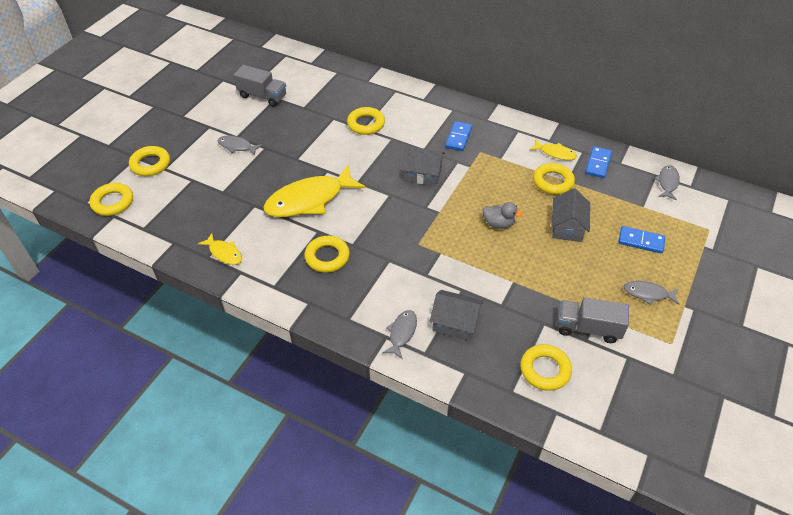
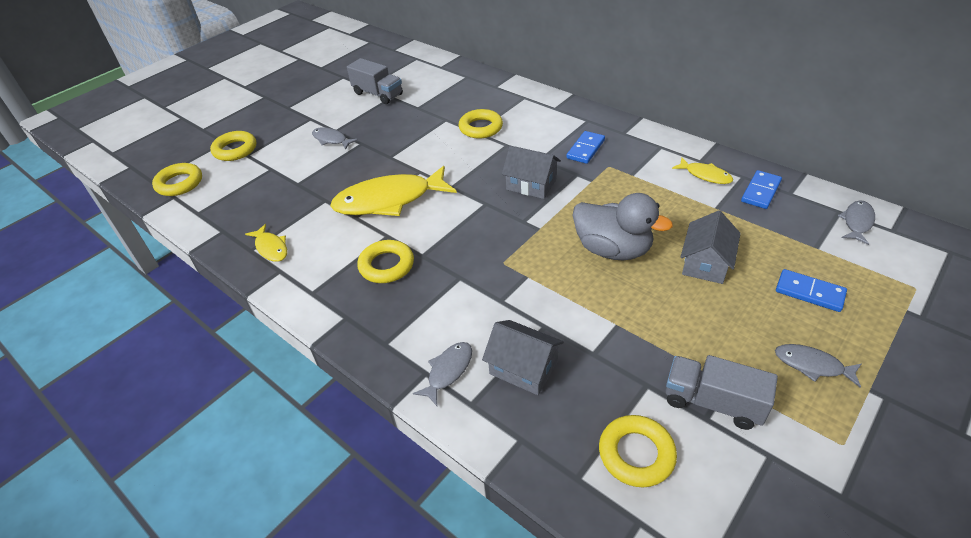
camera: 15 degrees right, 5 degrees down
grey duck [483,202,523,229] -> grey duck [573,193,673,260], size x1.86
yellow ring [533,163,575,195] -> none

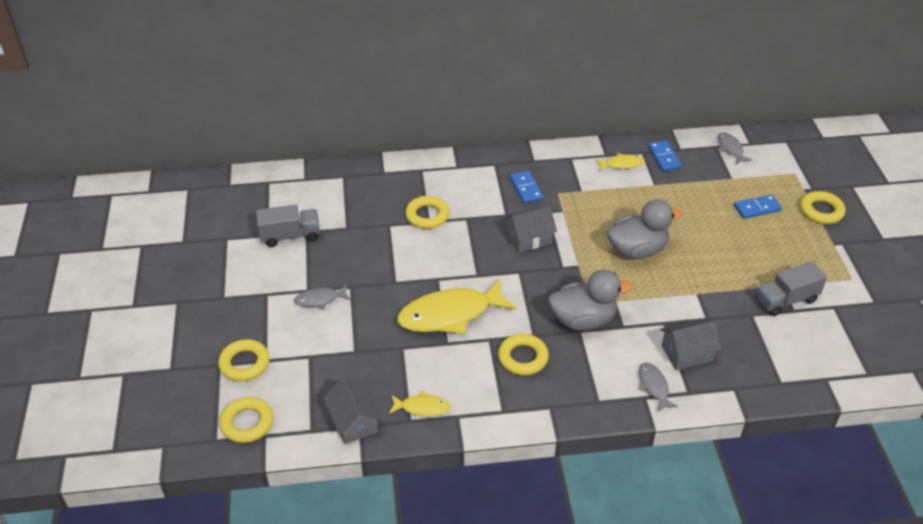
camera: 50 degrees left, 0 degrees up
yellow fish [330,166,457,216] -> yellow fish turned 45 degrees clockwise [397,279,516,334]
yellow ring [599,415,677,487] -> yellow ring moved to [800,191,845,224]
grey house [681,210,741,284] -> grey house moved to [323,378,382,444]
grey fish [775,344,861,388] -> none
none -> grey duck [548,270,633,331]

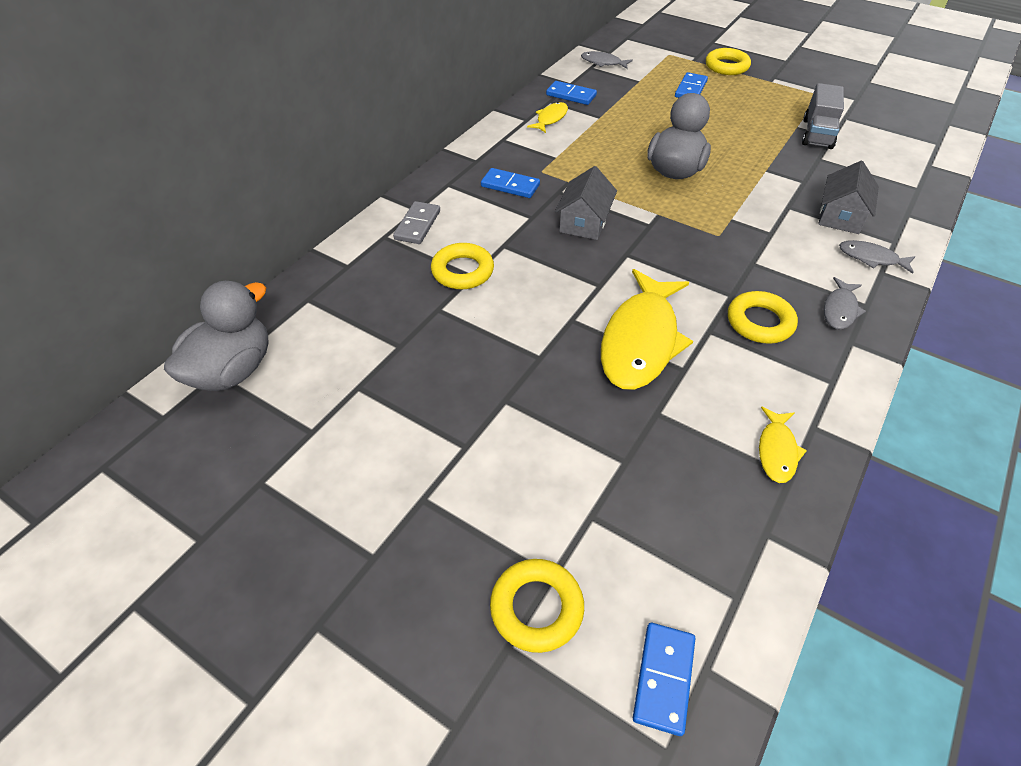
camera: 50 degrees left, 5 degrees up
yellow ring [219,397,273,443] -> blue domino [633,623,695,736]
grey truck [256,205,320,247] -> none
grey fish [294,285,351,309] -> grey fish moved to [824,277,866,329]
grey house [323,378,382,444] -> none
yellow fish [389,391,451,416] -> yellow fish turned 150 degrees clockwise [759,406,807,483]
grey duck [548,270,633,331] -> grey duck moved to [164,281,268,391]
none -> grey domino [393,201,440,244]

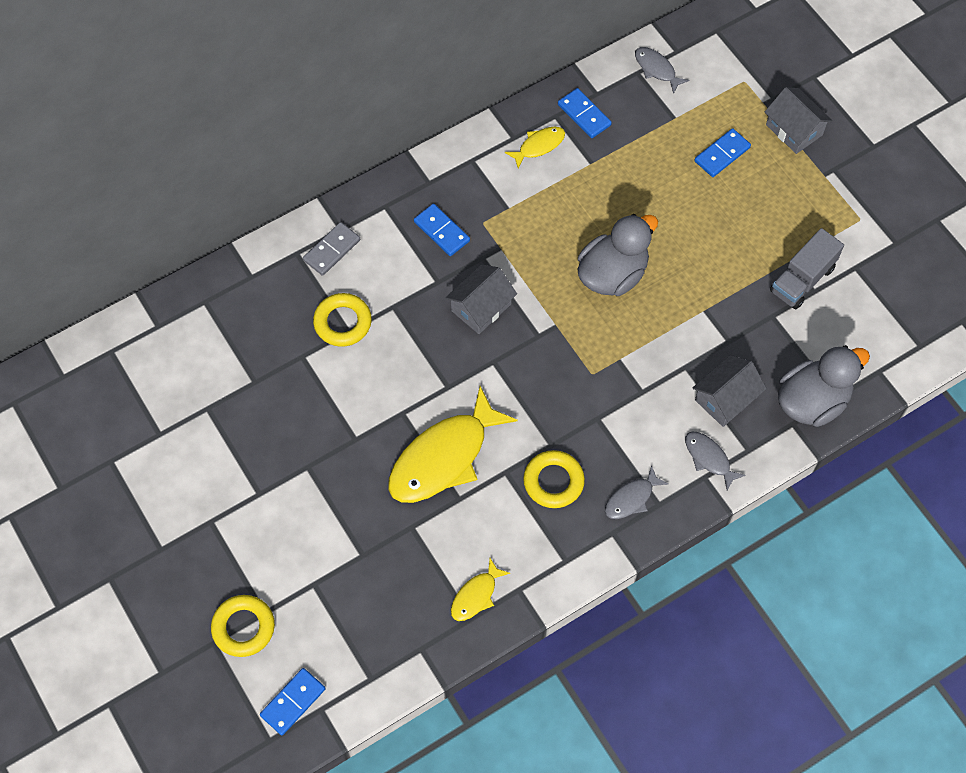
camera: 25 degrees right, 15 degrees up
grey duck [164,281,268,391] -> grey duck moved to [778,345,870,427]
yellow ring [706,48,751,75] -> grey house [765,87,833,154]

